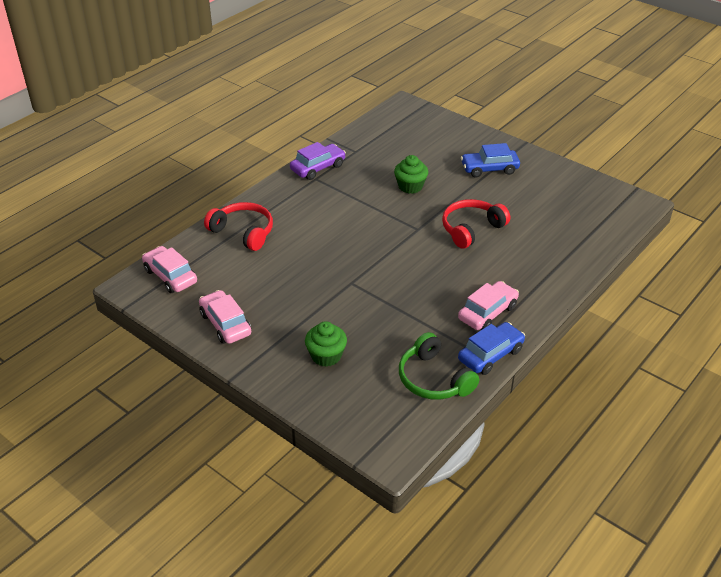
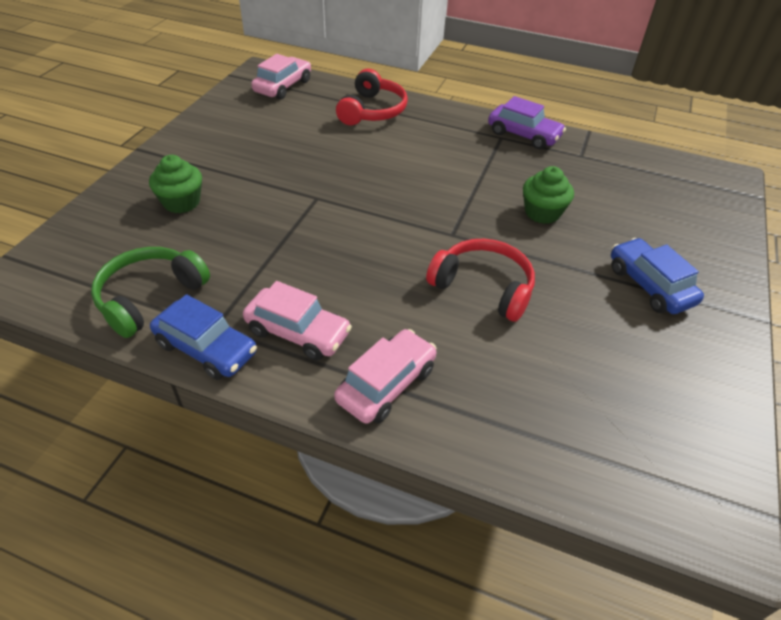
camera: 70 degrees right, 5 degrees up
pink car [199,290,251,344] -> pink car moved to [334,329,437,424]

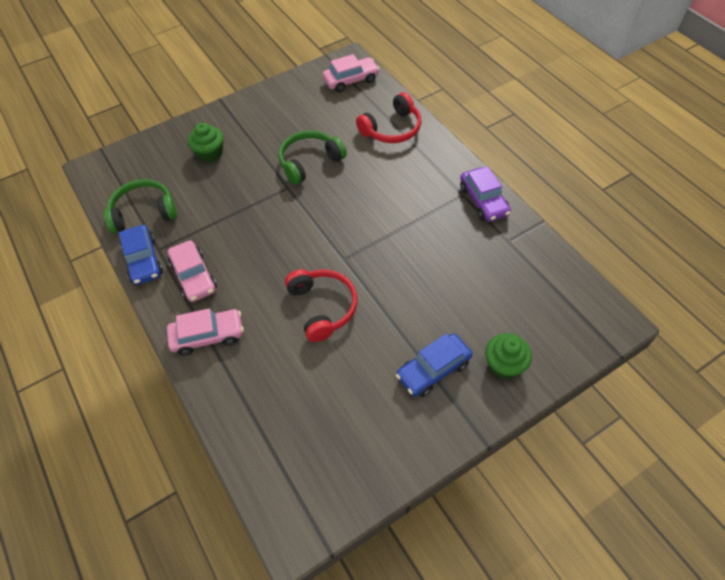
camera: 40 degrees right, 10 degrees up
green cupcake [523,166,574,224] -> green cupcake moved to [485,333,532,379]
blue car [611,238,704,314] -> blue car turned 135 degrees counterclockwise [396,333,472,397]
none -> green headphones [279,131,347,185]

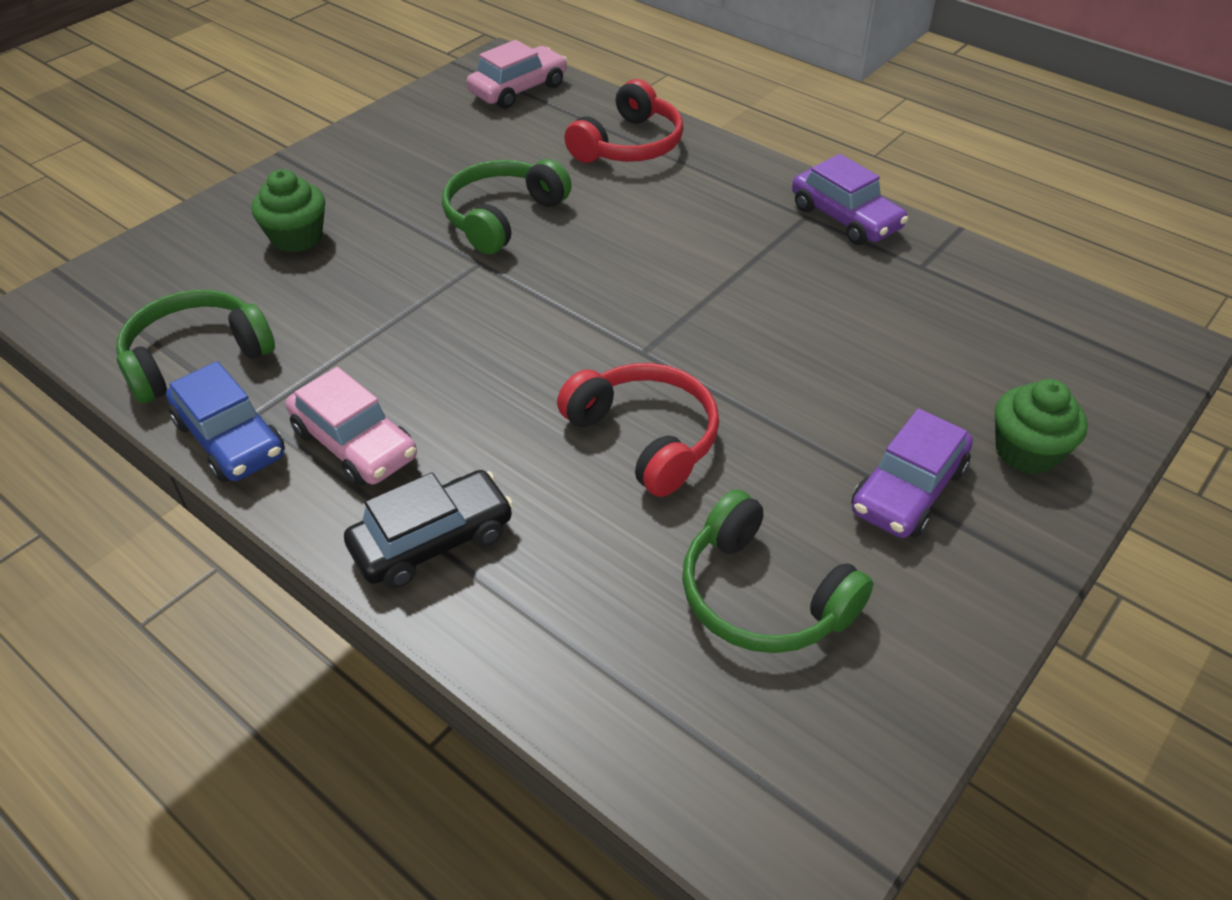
camera: 20 degrees left, 10 degrees down
pink car [167,309,244,356] -> black car [344,470,513,588]
blue car [396,333,472,397] -> purple car [851,408,973,538]
none -> green headphones [682,490,873,653]

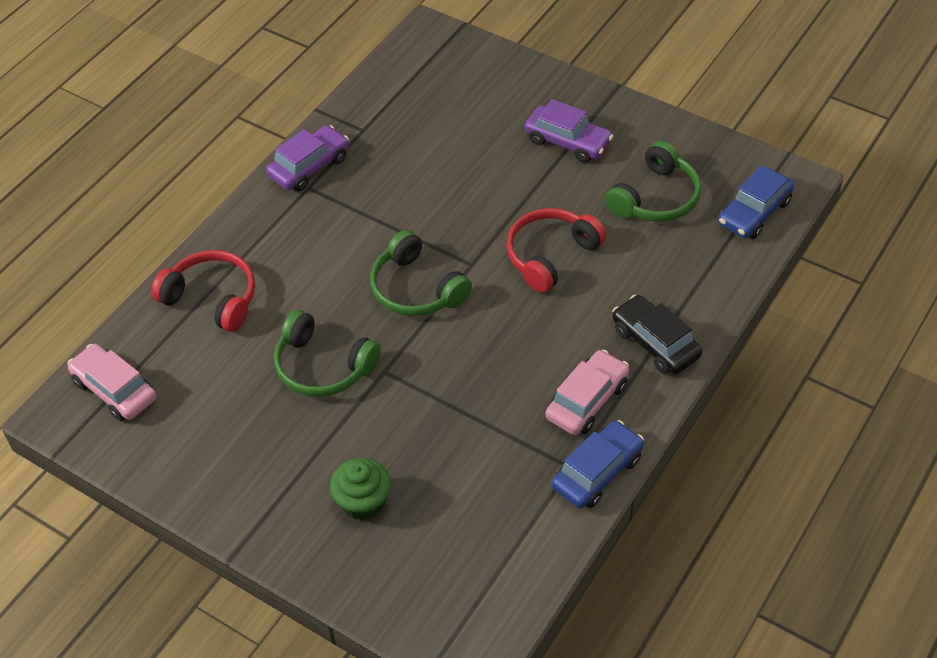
camera: 95 degrees left, 5 degrees up
green headphones [116,289,275,404] -> green headphones moved to [370,230,472,316]
green cupcake [995,379,1088,475] -> none
none -> blue car [718,165,794,239]

